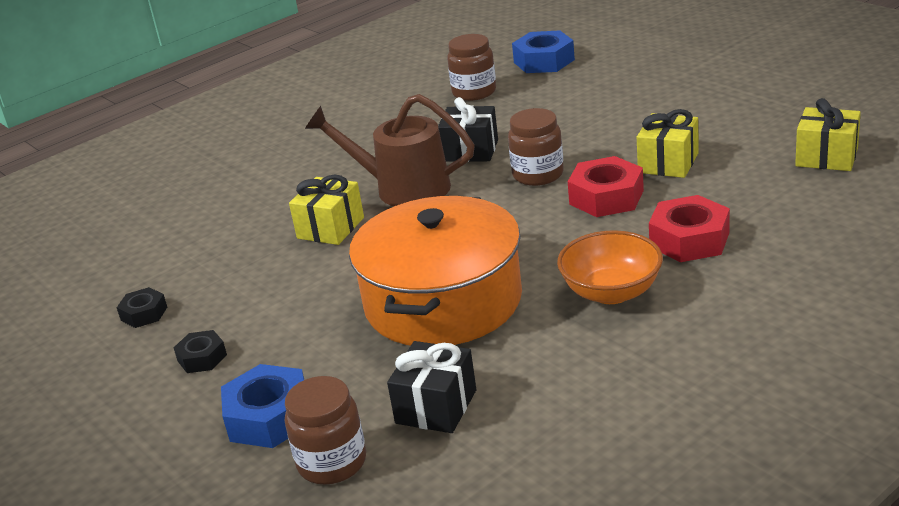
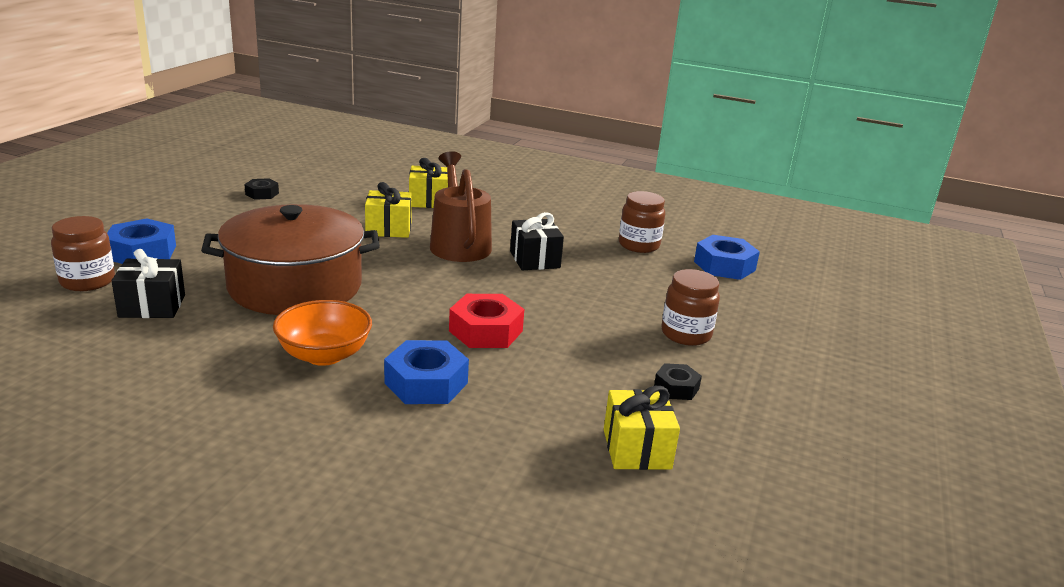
camera: 55 degrees right, 5 degrees down
black nut [174,330,227,373] -> black nut moved to [654,363,702,400]
orange pot [349,196,522,346] -> brown pot [201,204,380,315]
brown jar [508,108,564,186] -> brown jar moved to [661,269,720,346]
yellow gift [637,109,699,178] -> yellow gift moved to [409,158,448,208]
red nut [649,195,730,262] -> blue nut [384,340,469,404]

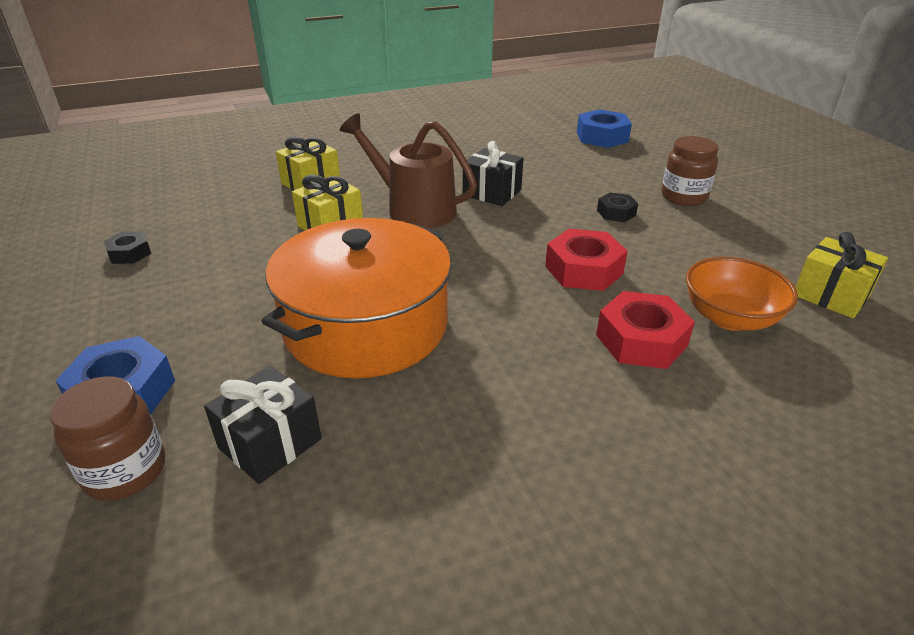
camera: 40 degrees left, 10 degrees up
brown pot [201,204,380,315] -> orange pot [261,218,451,378]
orange bowl [273,300,372,366] -> orange bowl moved to [686,257,798,331]
blue nut [384,340,469,404] -> red nut [596,291,695,369]
brown jar [619,191,665,253] -> none
black nut [654,363,702,400] -> black nut moved to [597,192,638,222]

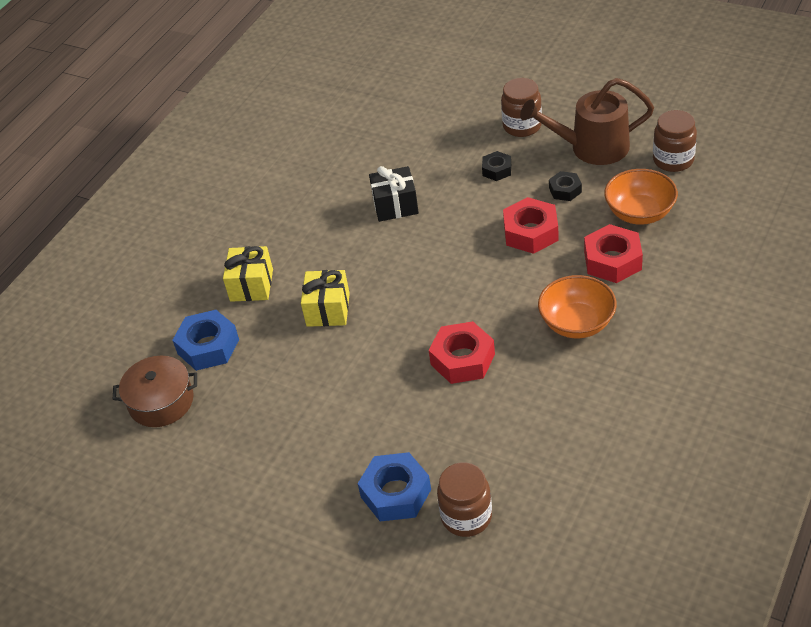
camera: 35 degrees left, 10 degrees up
black nut [104,231,151,264] -> black nut moved to [549,171,582,201]
black gift [204,366,321,484] -> none
orange pot [261,218,451,378] -> red nut [429,321,495,384]
brown watering can [340,113,477,228] -> brown watering can moved to [520,78,654,165]
blue nut [577,109,632,148] -> blue nut moved to [172,310,239,371]
yellow gift [795,232,888,318] -> brown jar [653,110,697,172]
none -> brown pot [113,356,197,427]
none -> orange bowl [538,275,617,338]

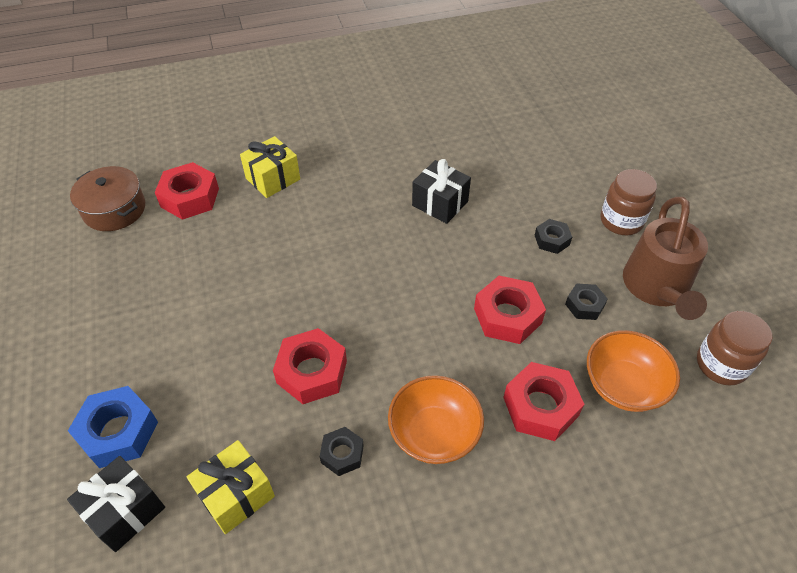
camera: 40 degrees right, 5 degrees up
blue nut [172,310,239,371] -> red nut [155,162,219,220]
yellow gift [301,270,350,327] -> yellow gift moved to [187,440,275,534]
brown jar [437,462,492,537] -> black gift [67,456,165,552]
brown watering can [520,78,654,165] -> brown watering can turned 120 degrees counterclockwise [623,197,708,320]
none -> black nut [320,427,364,476]

